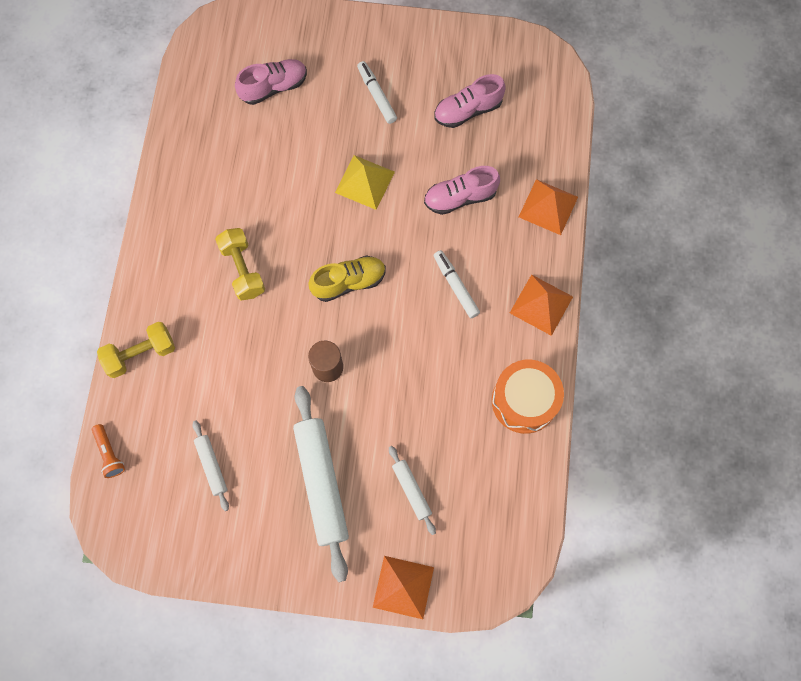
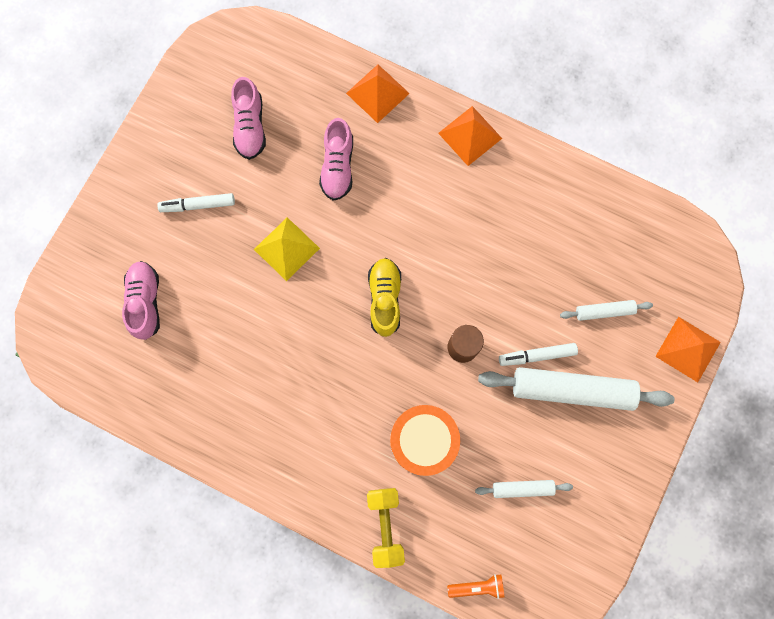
camera: 70 degrees left, 5 degrees up
yellow dumbbell [215,228,265,301] -> none
white marker [434,250,480,318] -> white marker moved to [499,343,578,366]
orange drum [492,360,564,434] -> orange drum moved to [390,405,460,476]

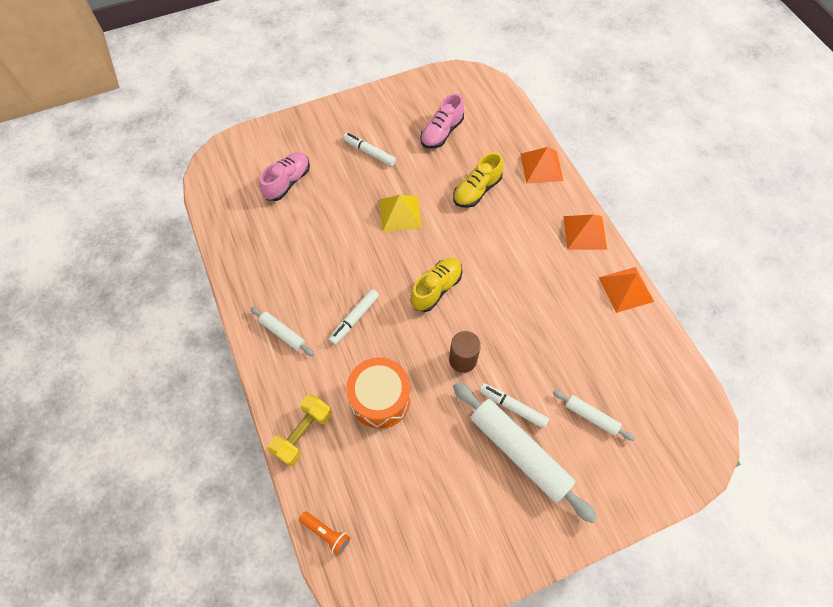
camera: 40 degrees right, 15 degrees down
pink shoe [319,118,353,201] -> yellow shoe [453,152,504,208]
white rolling pin [475,480,573,498] -> white rolling pin moved to [250,307,314,356]
orange pyramid [655,317,721,382] -> orange pyramid moved to [599,267,654,313]
none -> white marker [329,289,379,345]

